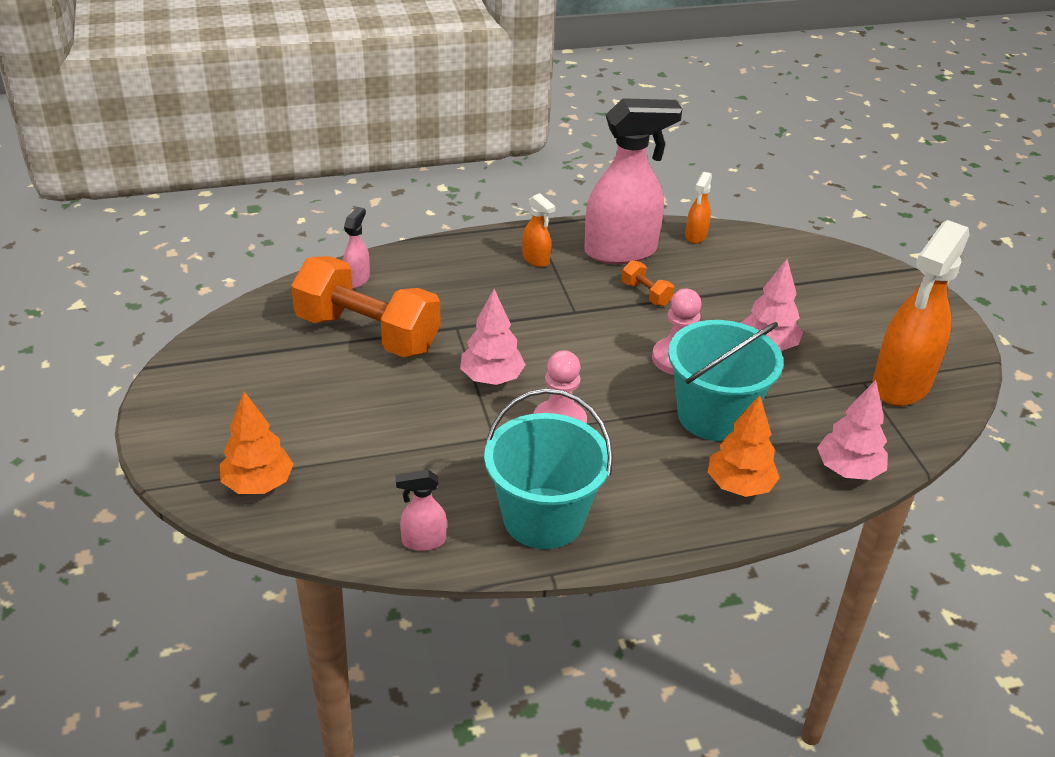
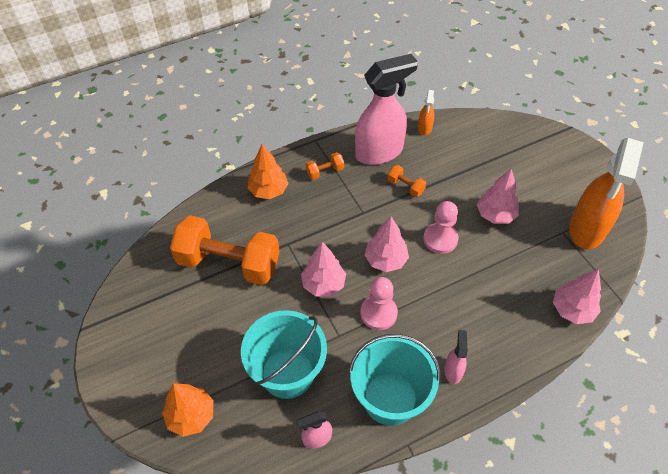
camera: 10 degrees left, 15 degrees up
pink spray bottle [343,207,370,288] -> pink spray bottle moved to [444,330,468,384]
orange spray bottle [522,193,556,267] -> orange dumbbell [306,152,344,180]
turquoise bucket [668,320,783,441] -> turquoise bucket moved to [241,310,327,399]
orange tree [708,395,780,497] -> orange tree moved to [247,144,289,199]
none -> pink tree [365,217,409,272]

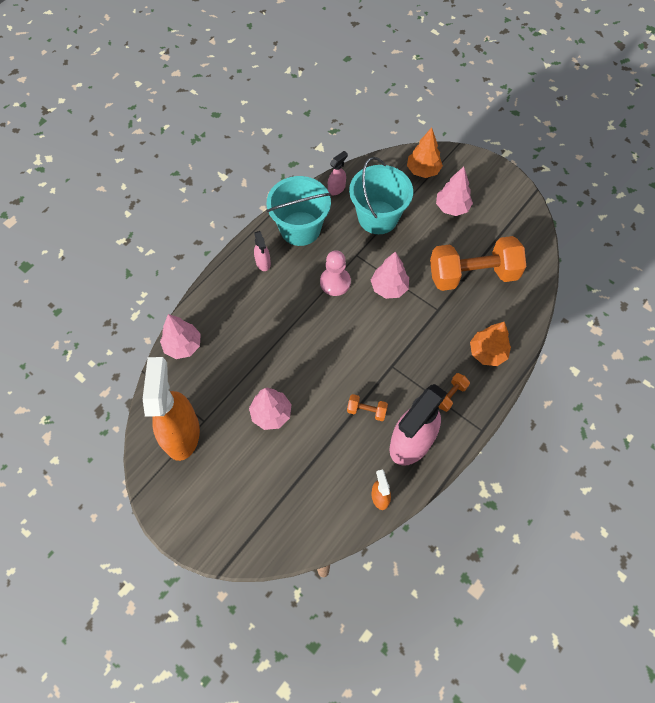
camera: 155 degrees right, 10 degrees up
pink tree [365,217,409,272] -> pink tree moved to [436,166,473,216]
pink pawn [423,201,459,254] -> none

